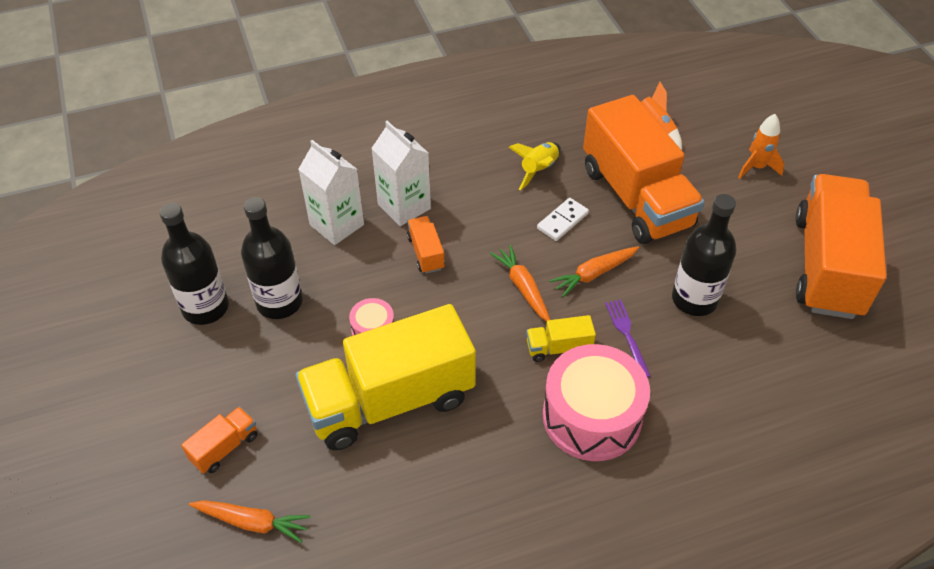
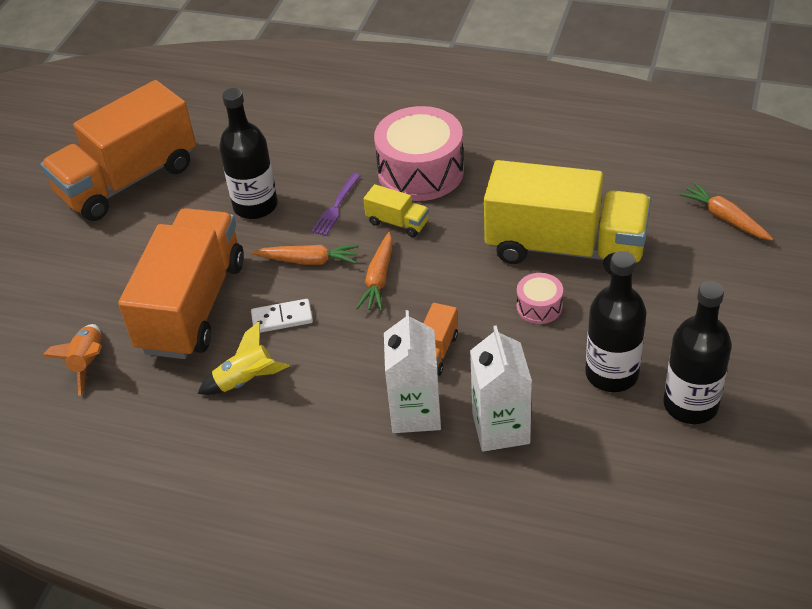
camera: 140 degrees left, 5 degrees down
orange truck [181,407,257,474] -> none
orange rocket [738,114,784,179] -> none

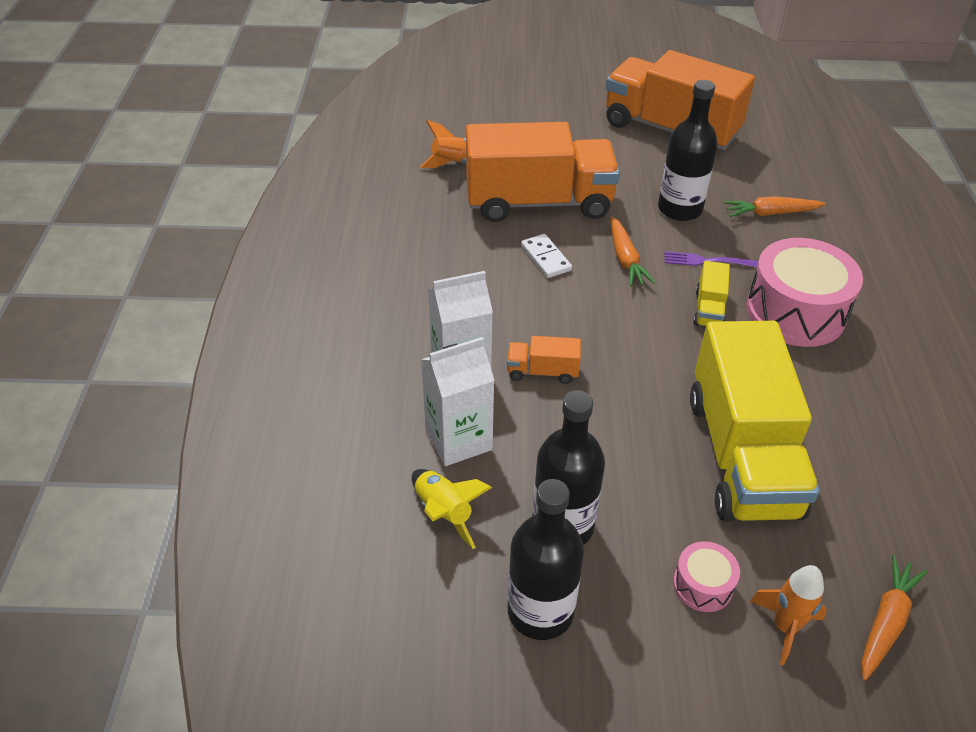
camera: 70 degrees right, 0 degrees up
yellow rocket [198,321,289,395] -> yellow rocket moved to [412,469,492,549]
orange carrot [356,232,393,311] -> orange carrot moved to [724,196,826,217]
pink drum [517,273,563,324] -> pink drum moved to [673,541,740,612]
none -> orange rocket [750,565,827,665]

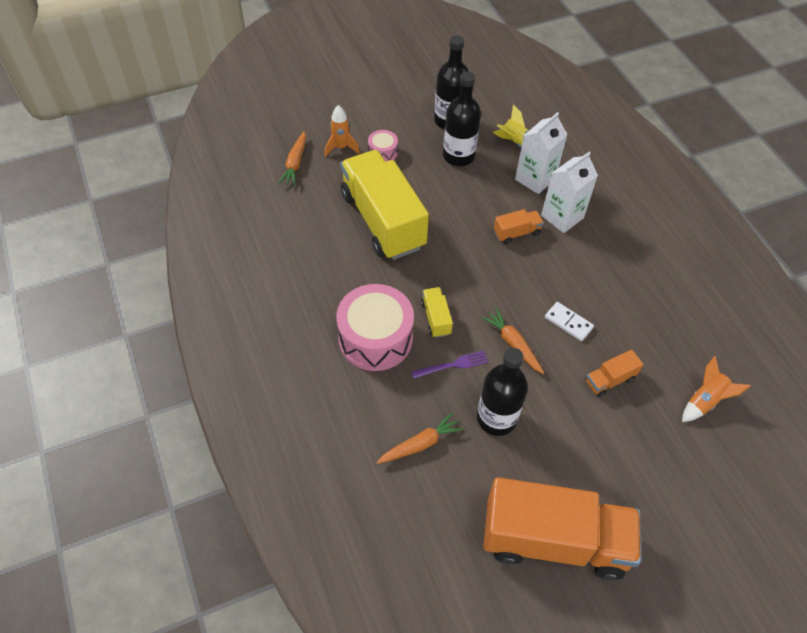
camera: 155 degrees right, 10 degrees up
orange truck [466,122,620,222] -> orange truck [585,349,643,397], size x0.41

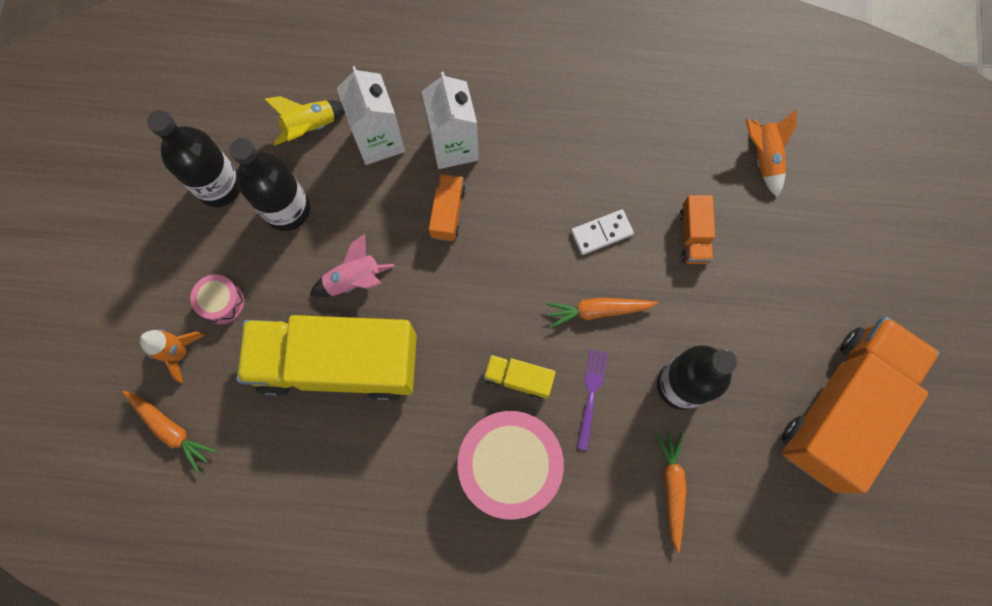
camera: 60 degrees left, 20 degrees up
none -> pink rocket [310,234,394,297]

